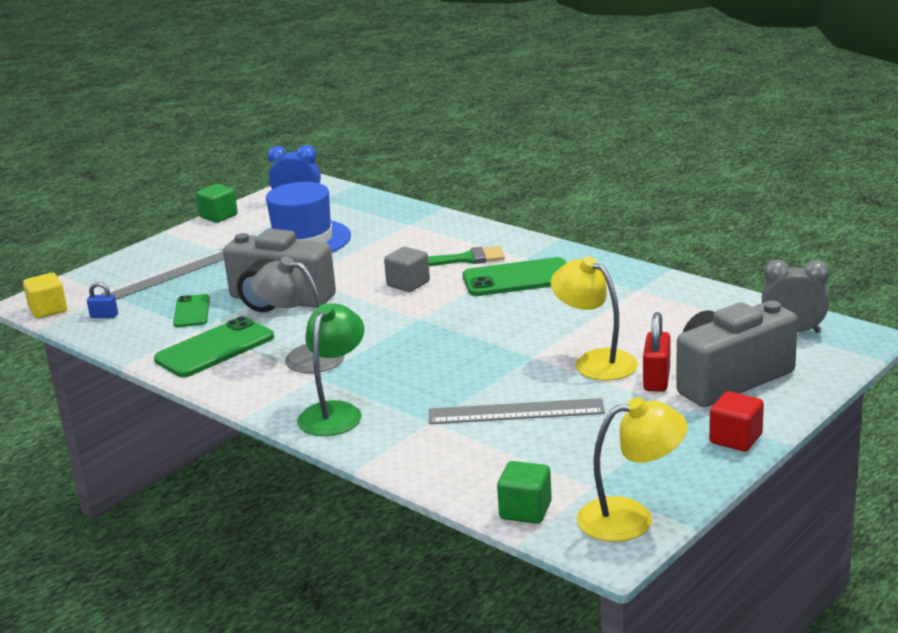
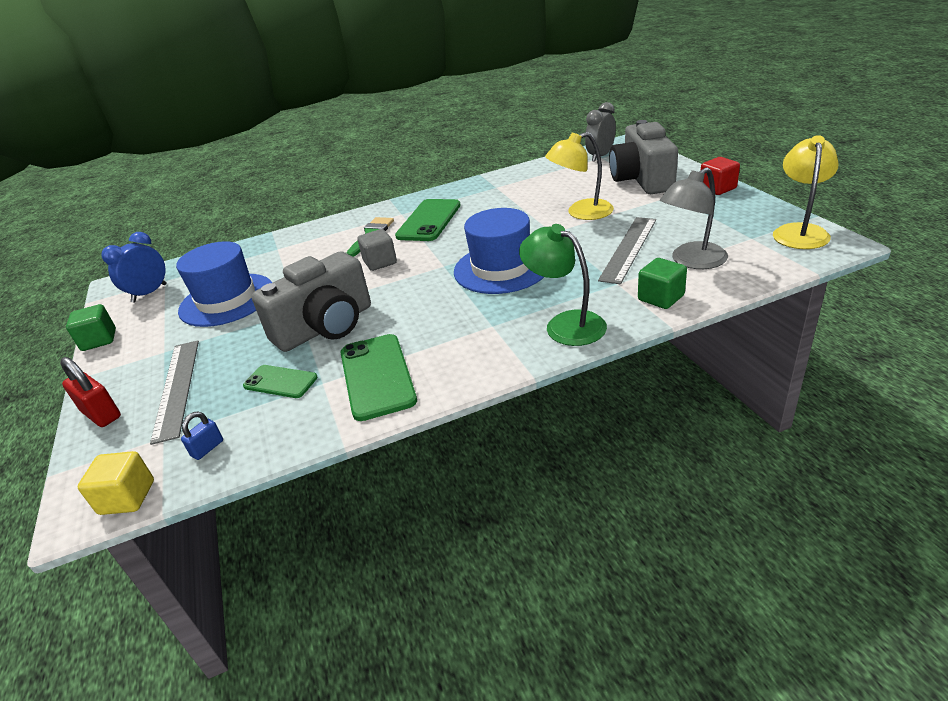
camera: 60 degrees left, 10 degrees up
grey lamp [251,257,345,373] -> grey lamp moved to [660,167,728,269]
green cube [497,461,552,524] -> green cube moved to [638,258,687,309]
red padlock [643,312,670,392] -> red padlock moved to [60,357,121,427]
none -> blue hat [454,208,544,294]

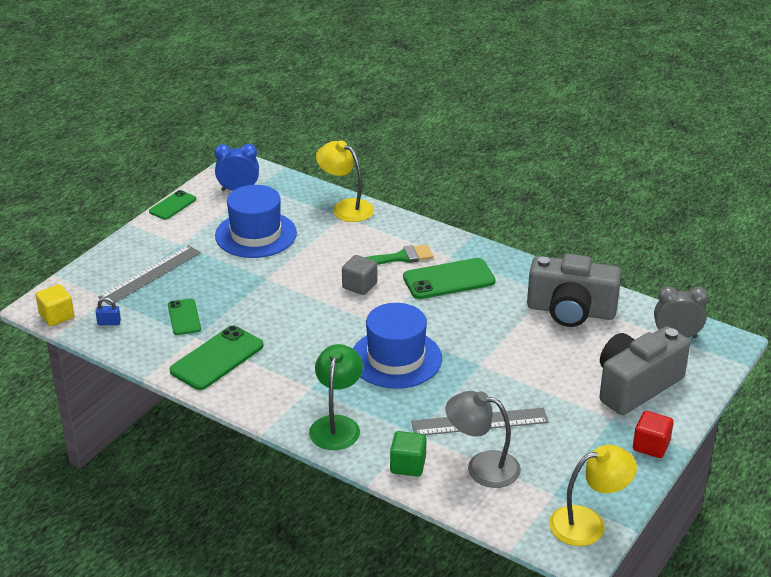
camera: 50 degrees right, 0 degrees up
red padlock [60,357,121,427] -> none
green cube [66,304,116,351] -> green phone [149,190,196,220]
grey camera [251,251,371,352] -> grey camera moved to [527,254,622,327]
yellow lamp [545,132,614,220] -> yellow lamp moved to [316,140,374,222]

